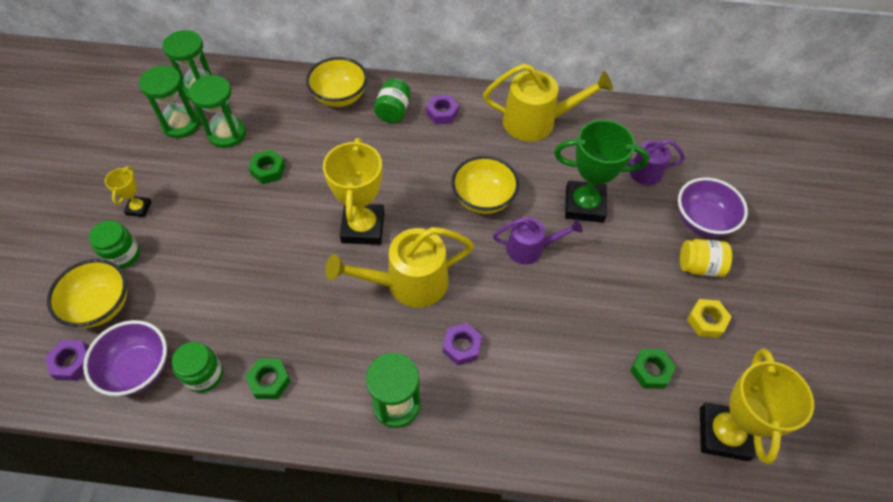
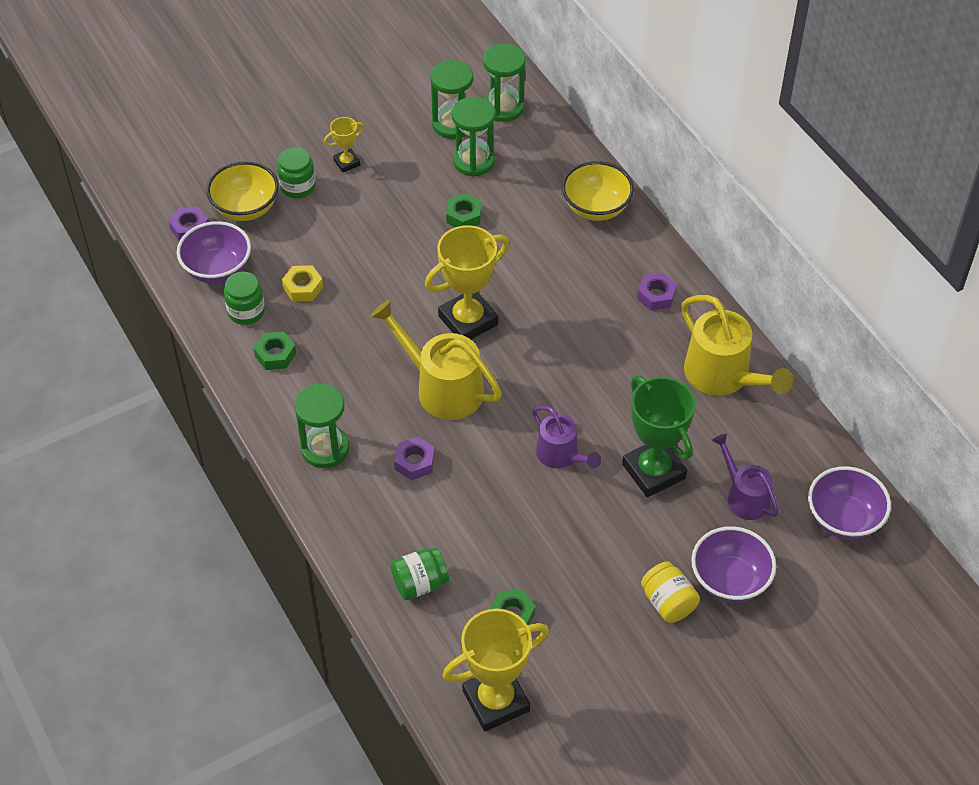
camera: 55 degrees right, 5 degrees down
green jar [374,78,410,123] -> green jar moved to [391,547,449,600]
yellow bowl [452,156,519,214] -> none
yellow nut [687,299,732,338] -> yellow nut moved to [282,265,323,302]
none -> purple bowl [808,466,891,540]

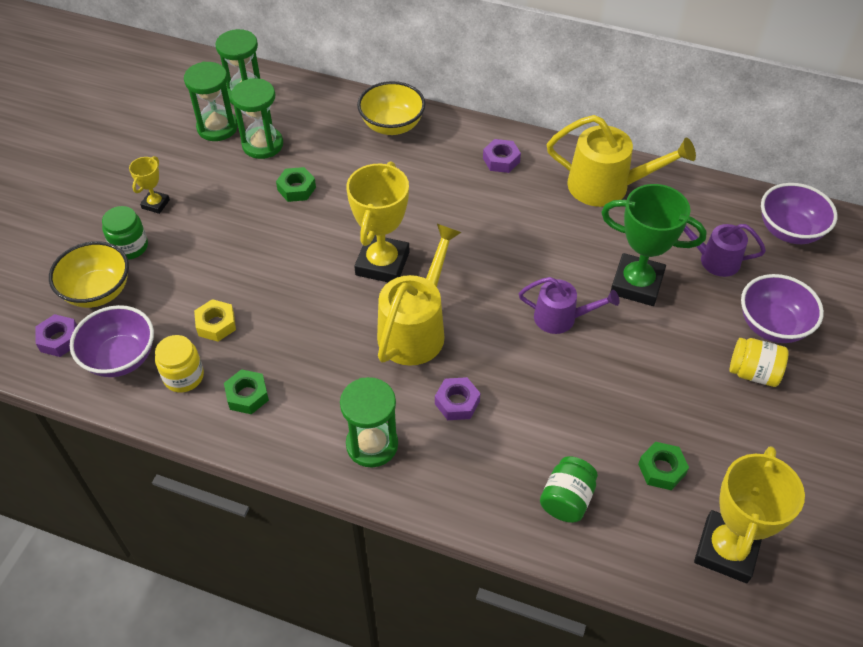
camera: 40 degrees left, 0 degrees up
green jar [224,272,265,325] -> yellow jar [155,335,204,392]
yellow watering can [370,300,502,420] -> yellow watering can turned 120 degrees clockwise [377,224,462,366]

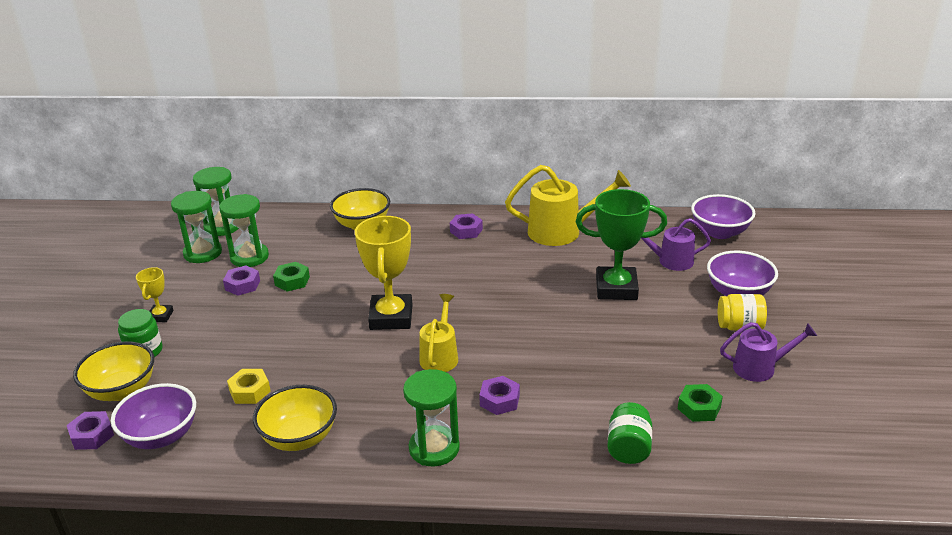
camera: 15 degrees left, 20 degrees down
yellow jar [155,335,204,392] -> none
green nut [224,369,269,414] -> yellow bowl [253,385,337,451]
yellow watering can [377,224,462,366] -> yellow watering can [419,294,458,372], size x0.62
purple watering can [519,277,619,334] -> purple watering can moved to [720,322,817,382]
yellow trophy [694,446,805,583] -> none
none -> purple nut [223,265,260,296]

